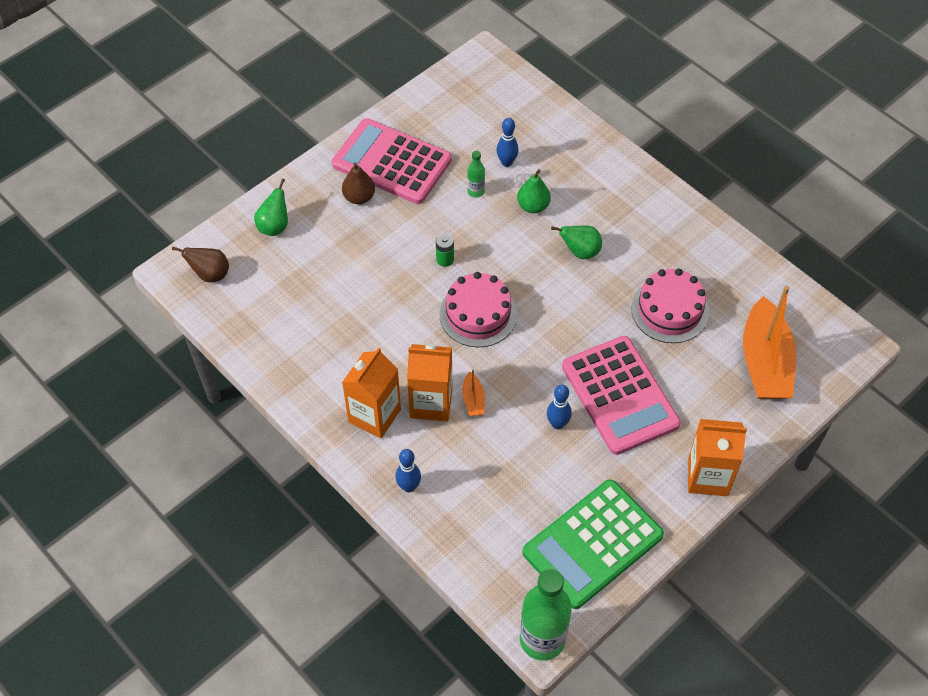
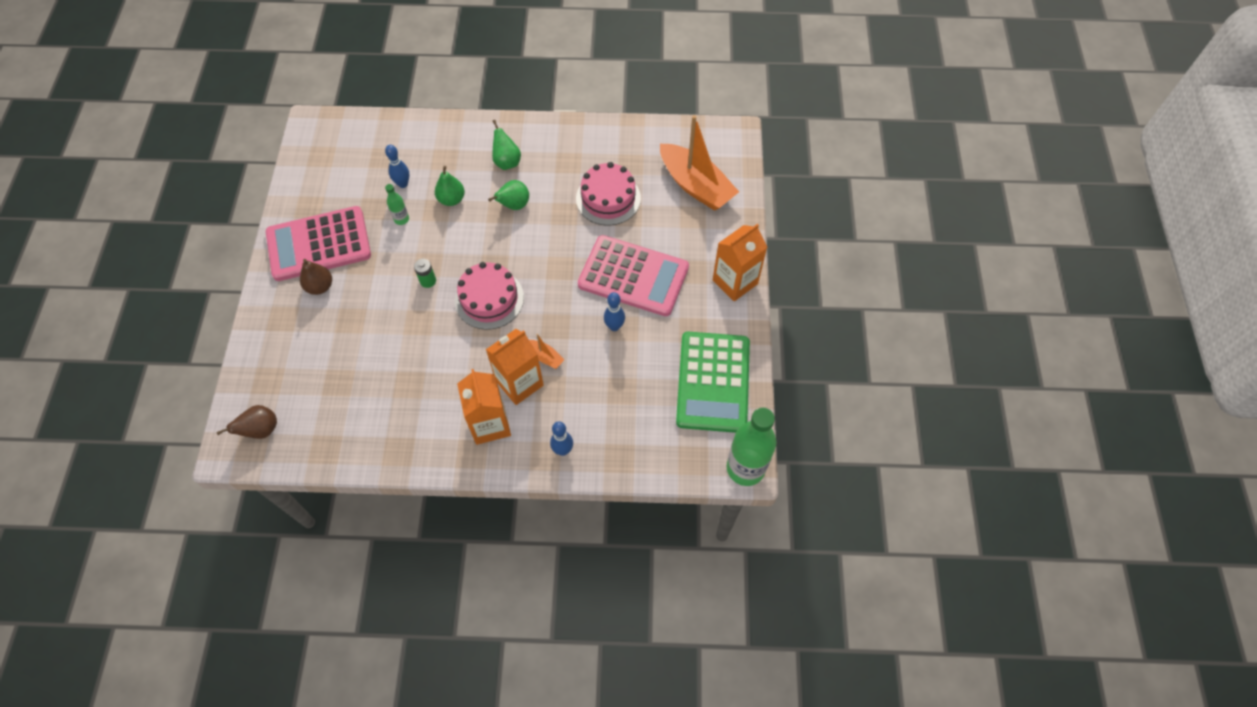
camera: 45 degrees left, 5 degrees up
green pear [254,178,288,236] -> green pear moved to [492,120,521,170]

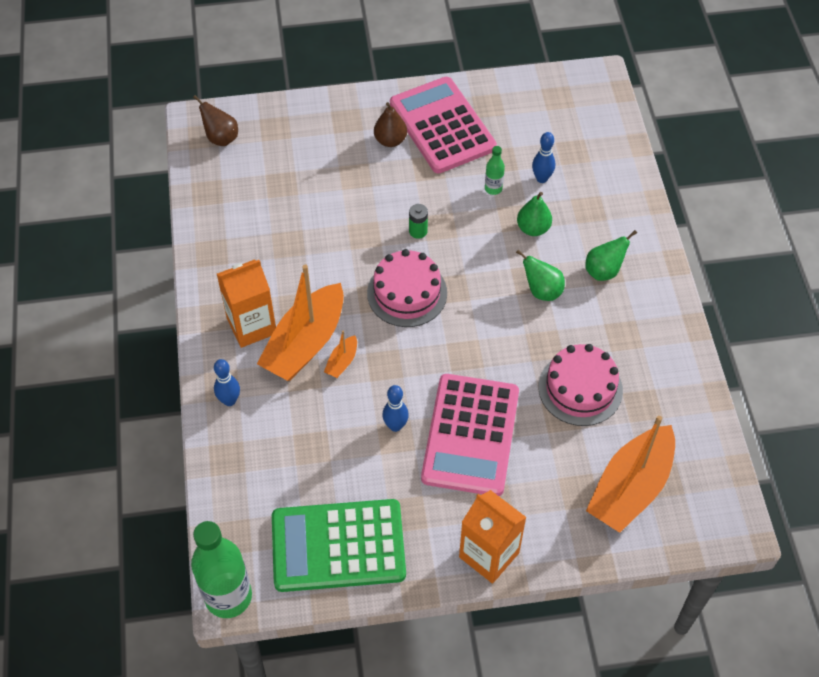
camera: 80 degrees right, 5 degrees down
orange carton [486,329,544,405] -> orange boat [257,264,344,381]

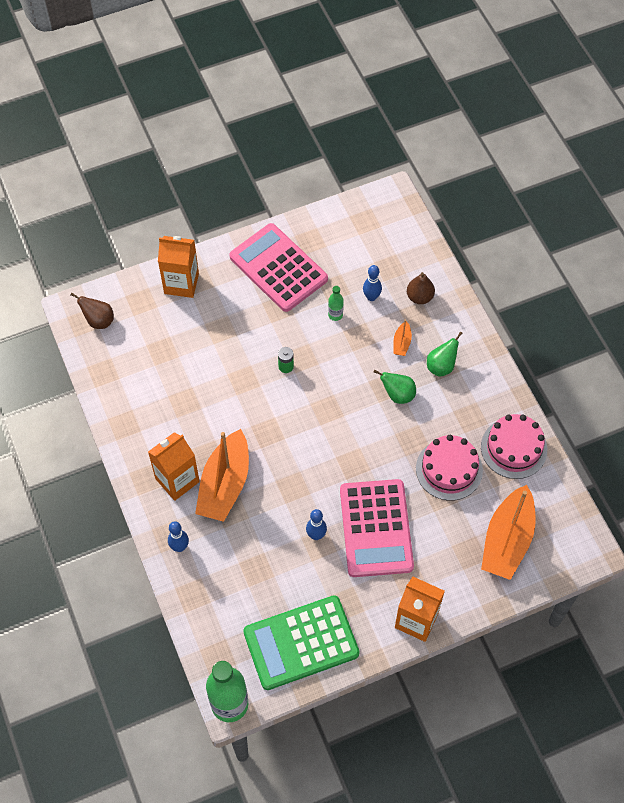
camera: 15 degrees left, 5 degrees up
orange boat [324,330,357,378] -> orange boat moved to [393,319,412,356]
pink cake [367,249,447,327] -> pink cake moved to [481,414,547,479]
brown pear [374,102,407,147] -> brown pear moved to [407,272,435,304]
green pear [517,192,552,236] -> none
none -> orange carton [158,236,199,298]

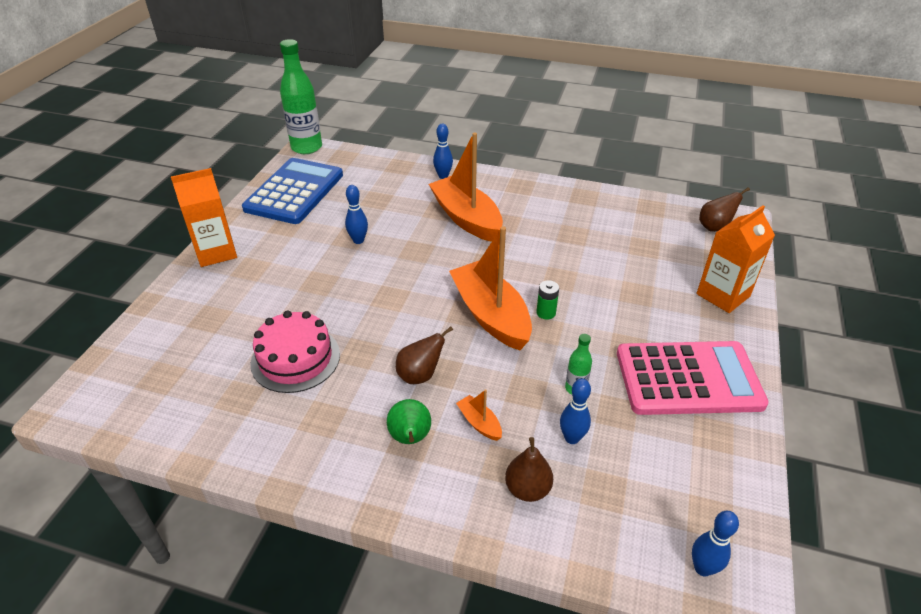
camera: 130 degrees right, 20 degrees down
orange carton [148,432,200,501] -> none
green calculator [243,595,360,690] -> blue calculator [242,158,343,224]
pink calculator [340,479,414,577] -> none
green pear [374,370,416,404] -> brown pear [396,326,453,384]
pink cake [481,414,547,479] -> none
orange boat [481,485,536,580] -> orange boat moved to [449,226,532,350]
none -> blue bowling pin [692,511,739,576]

